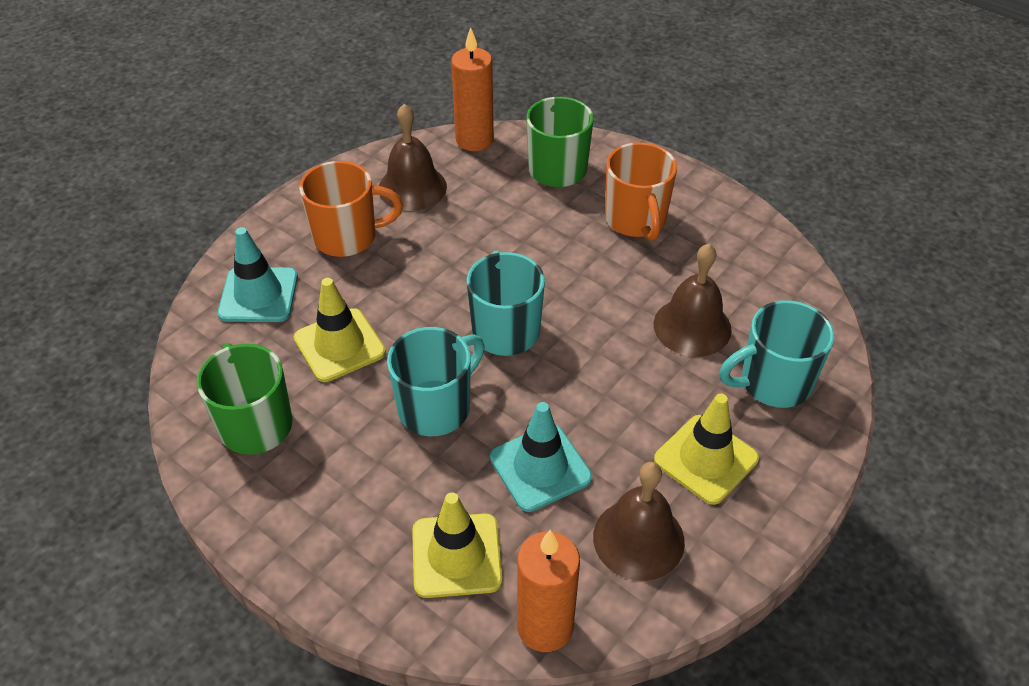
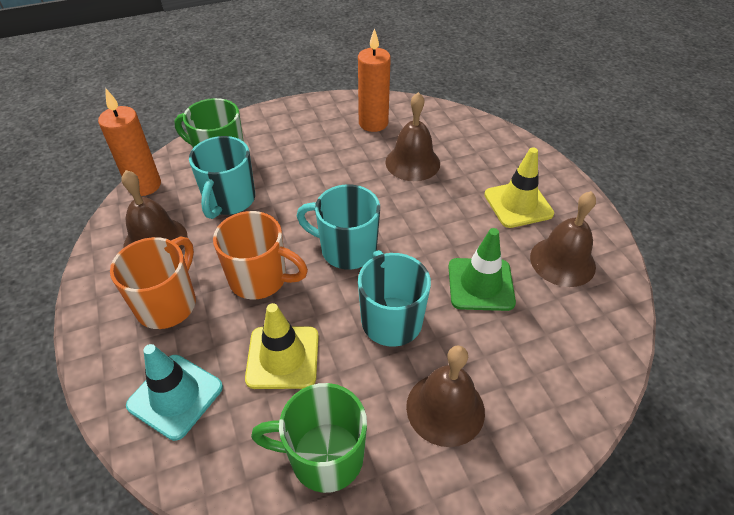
camera: 60 degrees left, 0 degrees up
yellow traffic cone [412,492,502,598] -> none
turquoise traffic cone [490,402,592,512] -> green traffic cone [448,228,516,311]
orange candle [517,530,580,652] -> orange candle moved to [358,28,391,132]
orange mug [605,142,677,241] -> orange mug moved to [213,211,308,299]
turquoise mug [719,300,834,408] -> turquoise mug moved to [189,136,255,219]
none -> brown bell [406,345,485,447]

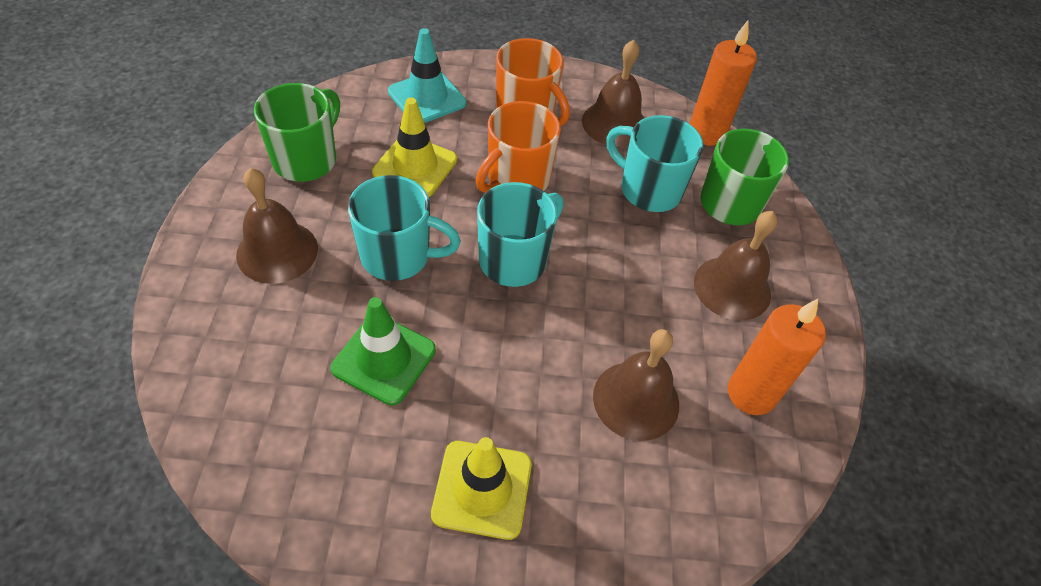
camera: 110 degrees right, 5 degrees up
brown bell [530,191,596,287] -> brown bell moved to [694,211,778,321]

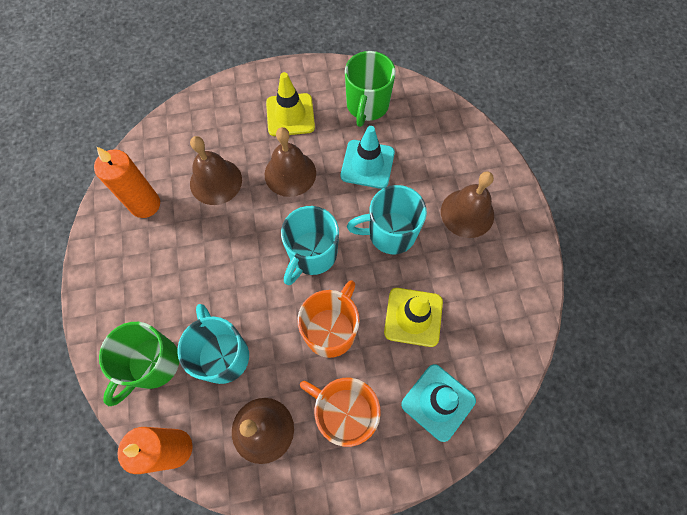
camera: 170 degrees right, 15 degrees up
green mug [254,83,340,182] -> green mug moved to [345,51,396,127]
green traffic cone [331,297,436,406] -> turquoise traffic cone [341,126,395,189]
turquoise mug [606,115,703,212] -> turquoise mug turned 135 degrees counterclockwise [177,304,249,384]
brown bell [694,211,778,321] -> brown bell moved to [265,127,316,197]

